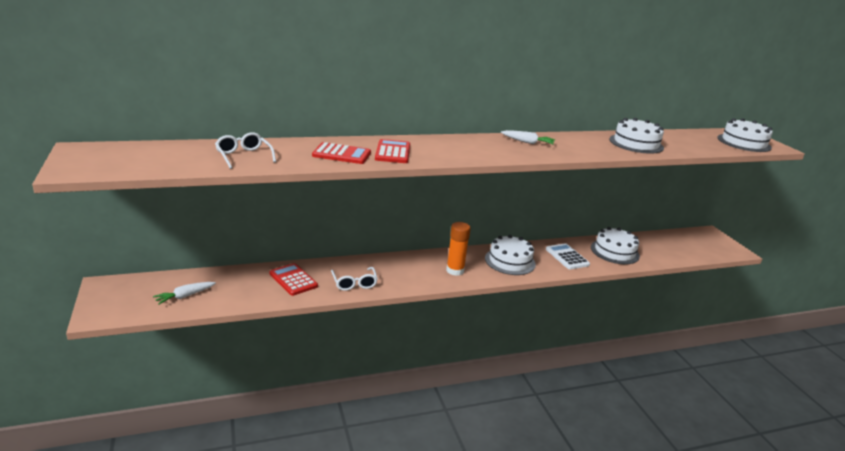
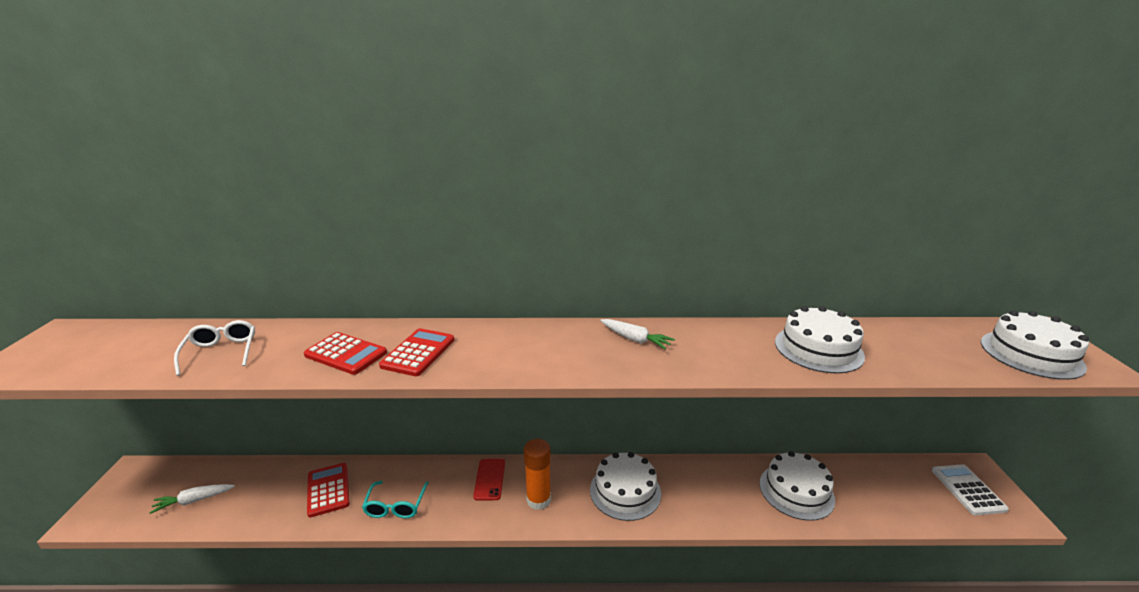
camera: 20 degrees right, 0 degrees up
white glasses [331,267,378,291] -> turquoise glasses [362,481,429,518]
white calculator [546,243,590,269] -> white calculator moved to [932,464,1009,515]
none -> red phone [473,459,505,501]

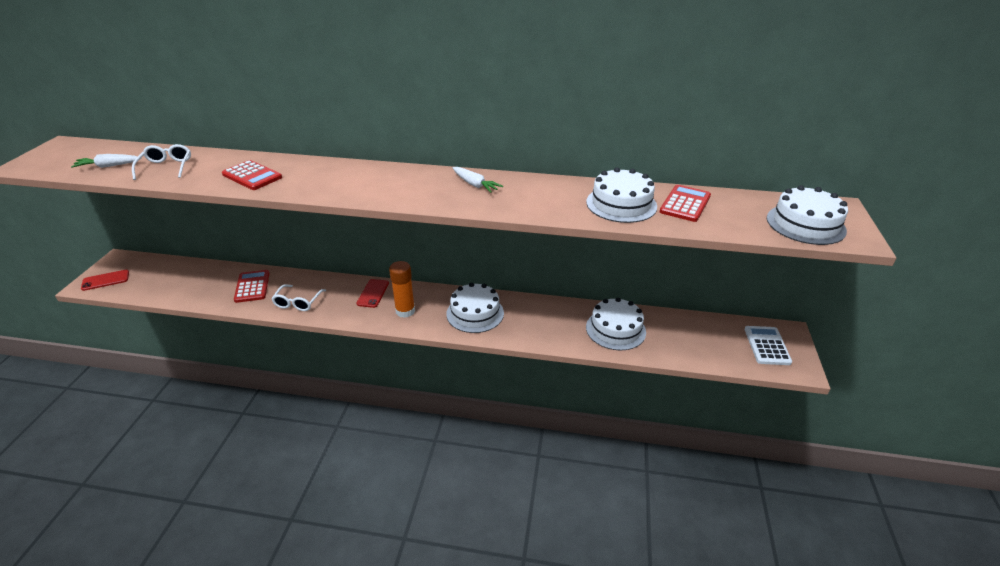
camera: 10 degrees right, 10 degrees up
white carrot [150,484,235,514] -> white carrot moved to [71,154,142,168]
turquoise glasses [362,481,429,518] -> white glasses [271,284,326,311]
red calculator [379,328,454,376] -> red calculator moved to [660,185,711,222]
none -> red phone [81,270,129,291]

